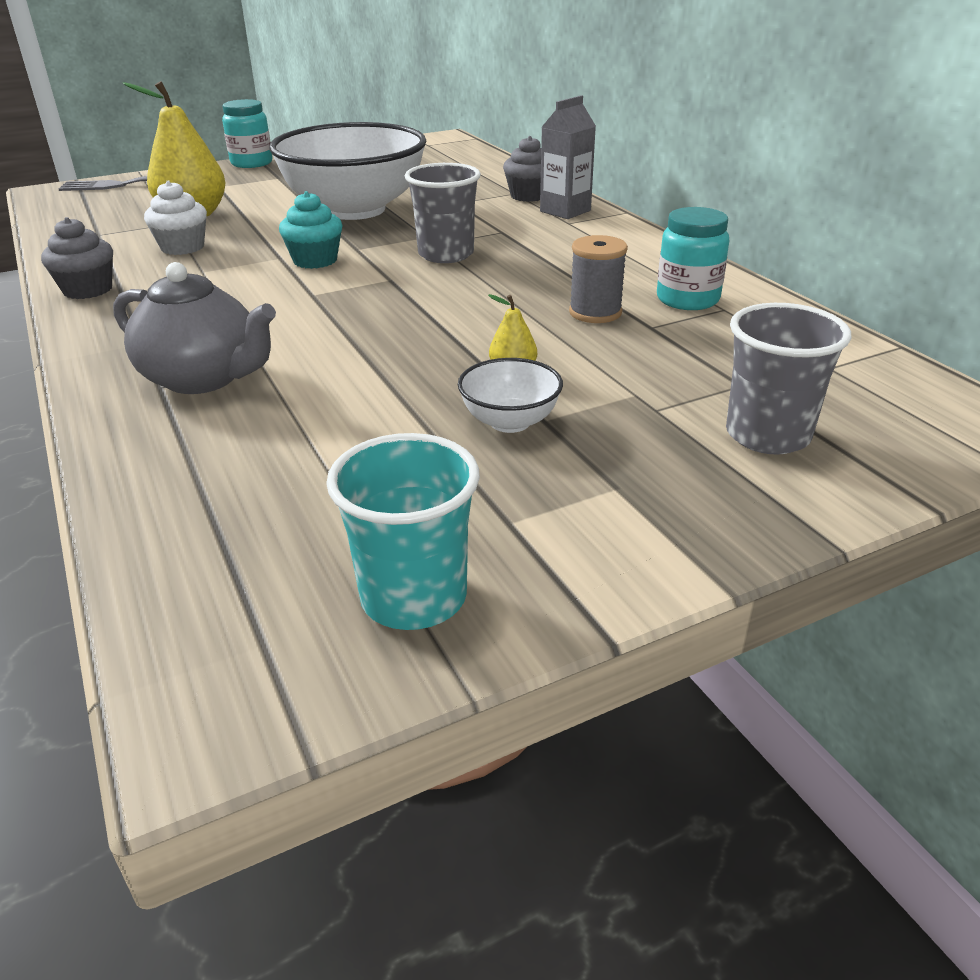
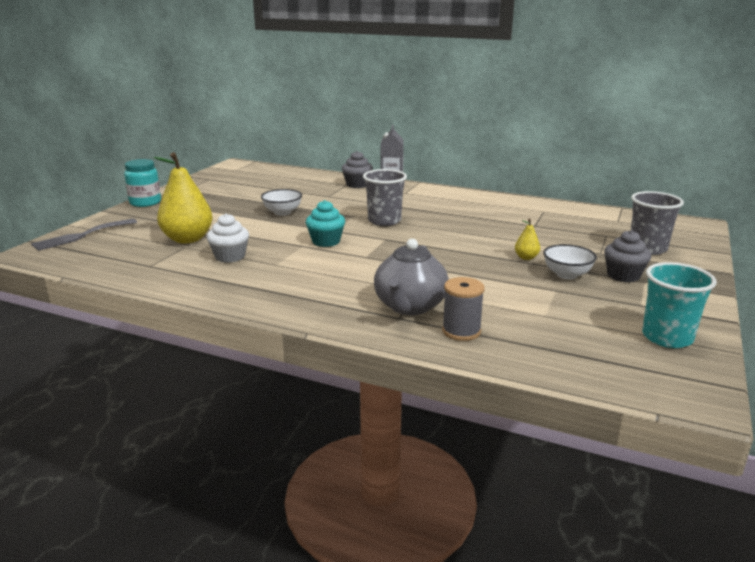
camera: 40 degrees left, 10 degrees down
grey cupcake [41,217,113,299] -> grey cupcake moved to [604,230,651,282]
grey teapot [113,262,276,394] -> grey teapot turned 120 degrees clockwise [374,239,449,315]
white bowl [269,122,426,220] -> white bowl [261,189,302,215], size x0.42
grey spool [569,235,628,323] -> grey spool moved to [442,277,485,341]
turquoise jar [657,207,729,310] -> none

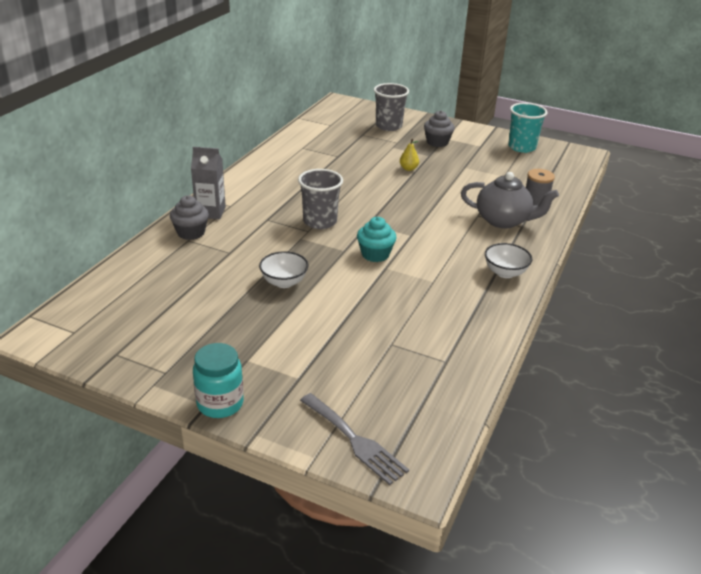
camera: 90 degrees left, 10 degrees up
yellow pear [154,152,213,243] -> none
white cupcake [207,213,249,263] -> none
white bowl [543,244,597,279] -> white bowl moved to [485,243,532,278]

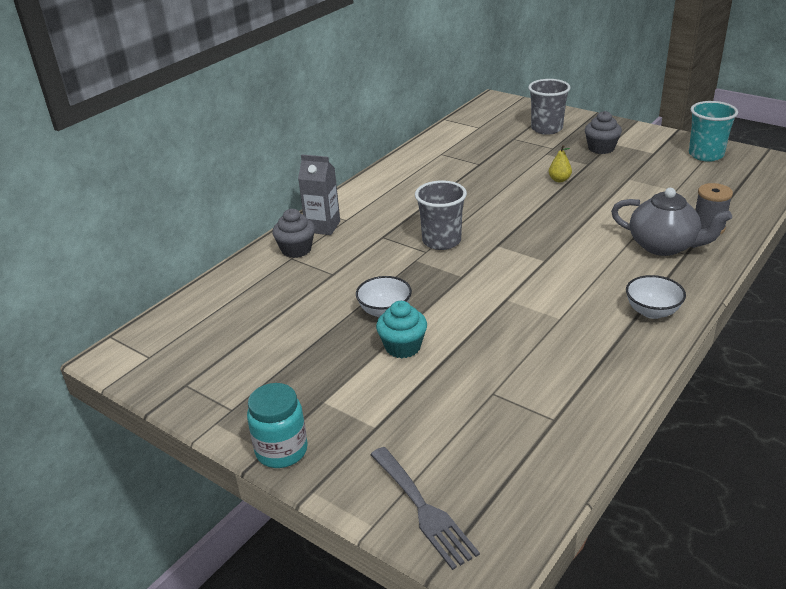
camera: 15 degrees right, 0 degrees up
turquoise cupcake [357,217,397,262] -> turquoise cupcake moved to [376,301,427,358]

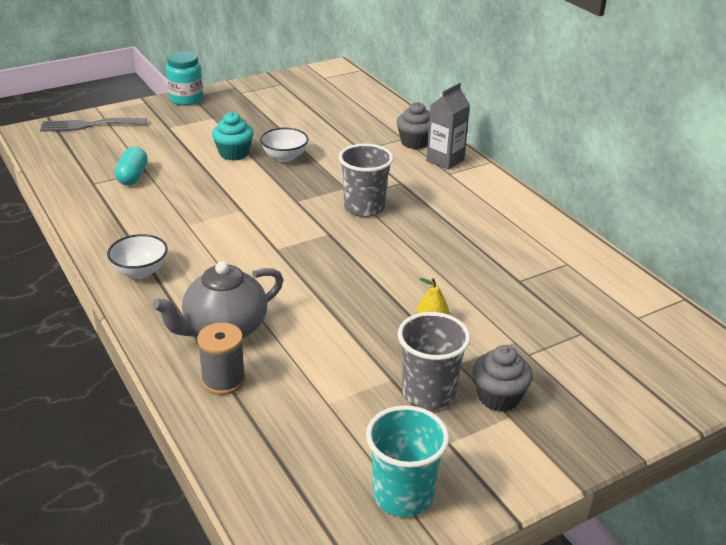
camera: 110 degrees right, 0 degrees up
grey cup [528,79,571,135] -> grey cup moved to [398,312,471,409]
none -> turquoise capsule [115,147,148,185]

